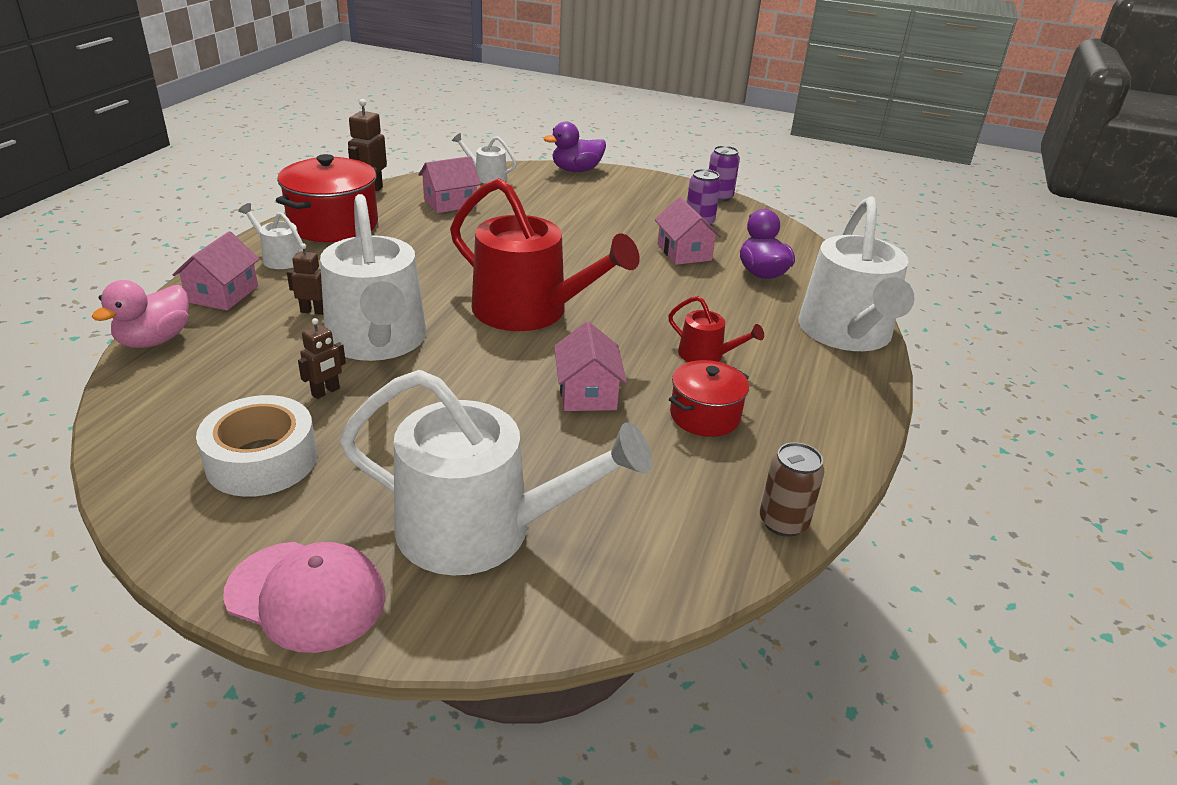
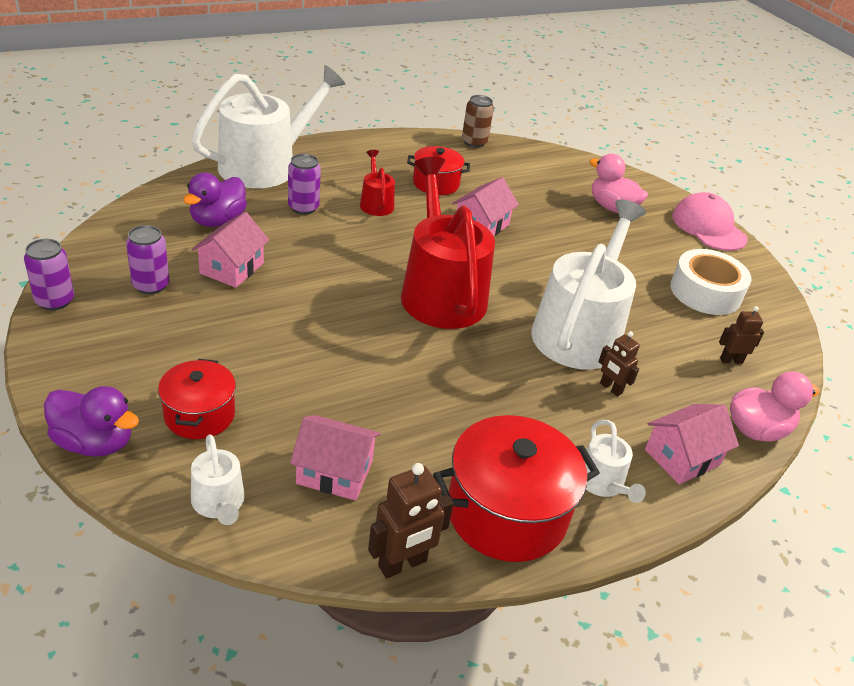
camera: 140 degrees left, 5 degrees up
brown robot [298,318,346,399] -> brown robot moved to [719,306,764,364]
white watering can [339,370,652,576] -> pink duck [589,154,648,213]
none -> red pot [158,359,236,439]
none -> purple can [288,154,321,215]

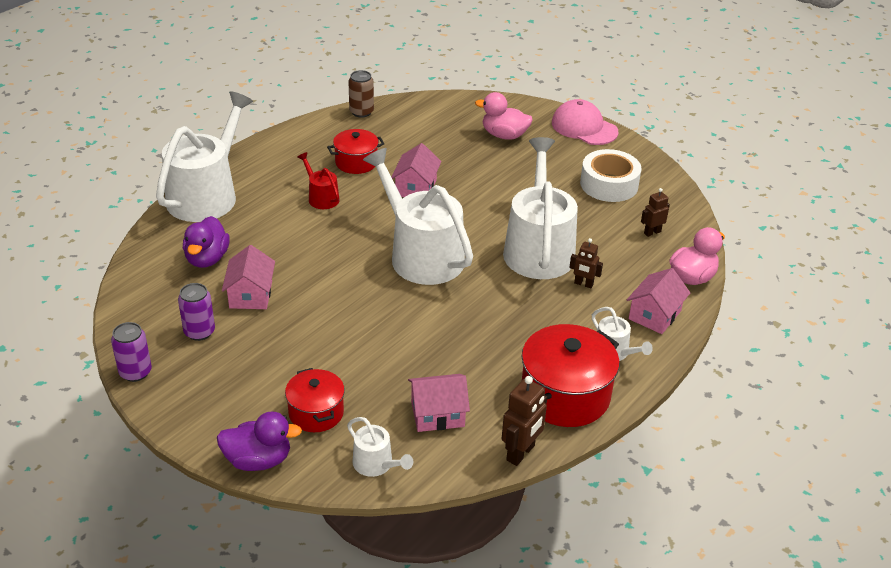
camera: 20 degrees left, 0 degrees up
purple can [288,154,321,215] -> none
red watering can [401,157,495,329] -> white watering can [363,148,473,285]

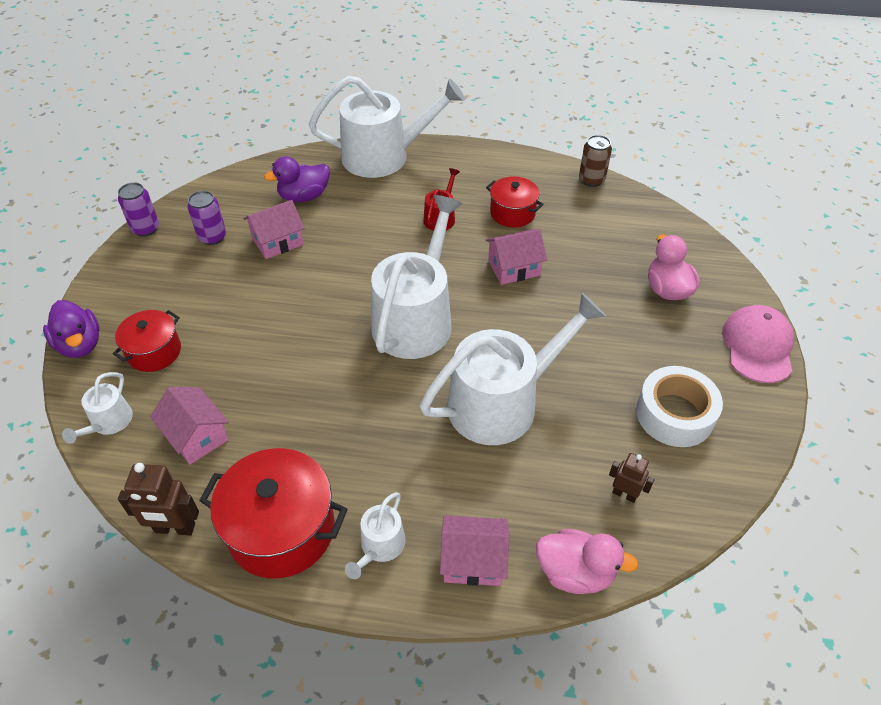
camera: 60 degrees right, 10 degrees up
brown robot [569,238,603,288] -> none

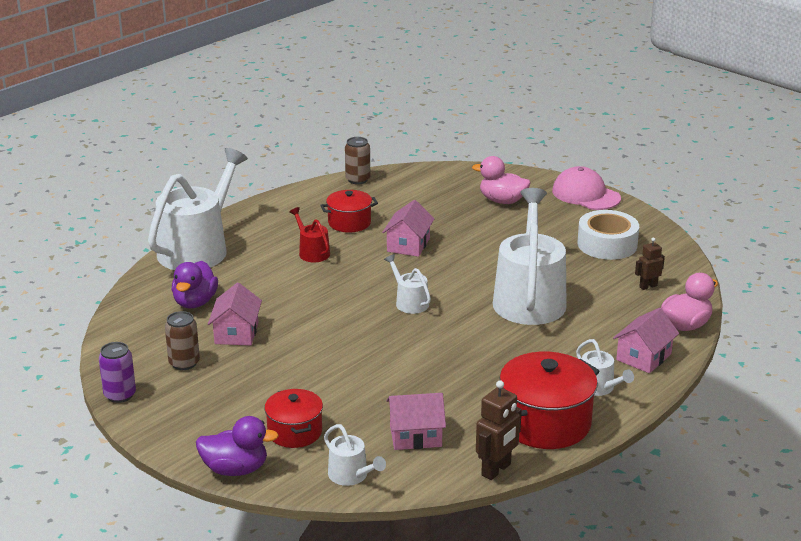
camera: 55 degrees left, 20 degrees down
purple can [187,191,226,245] -> brown can [165,311,200,370]
white watering can [371,195,462,359] -> white watering can [384,254,431,314], size x0.45

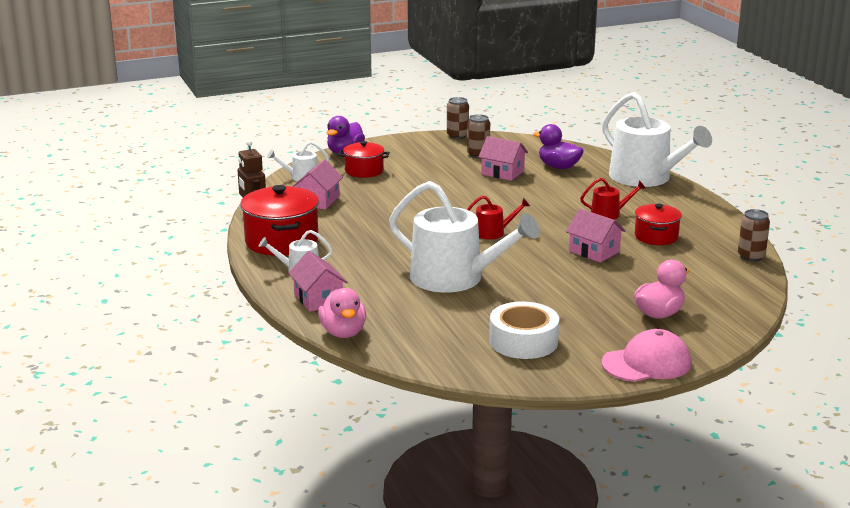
camera: 115 degrees right, 5 degrees down
purple can [99,342,136,403] -> brown can [447,97,469,139]
white watering can [384,254,431,314] -> red watering can [467,196,530,239]
brown robot [635,238,665,290] -> none

